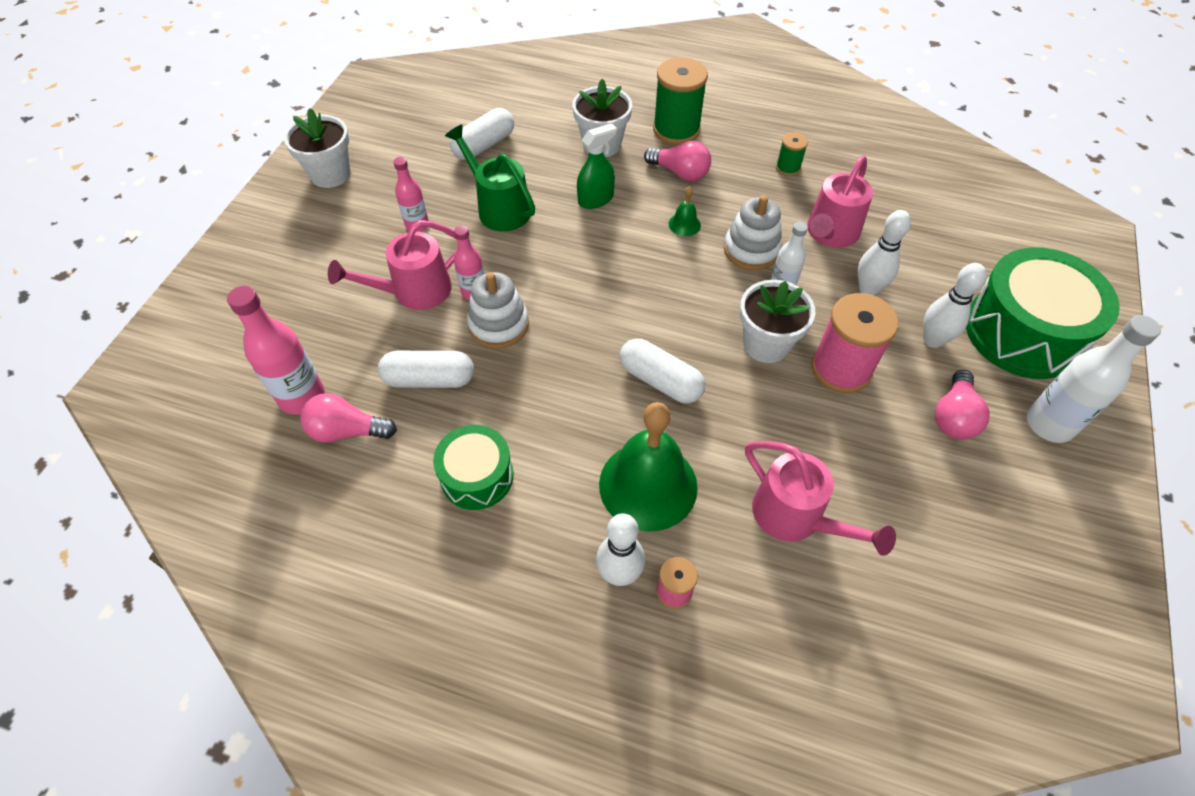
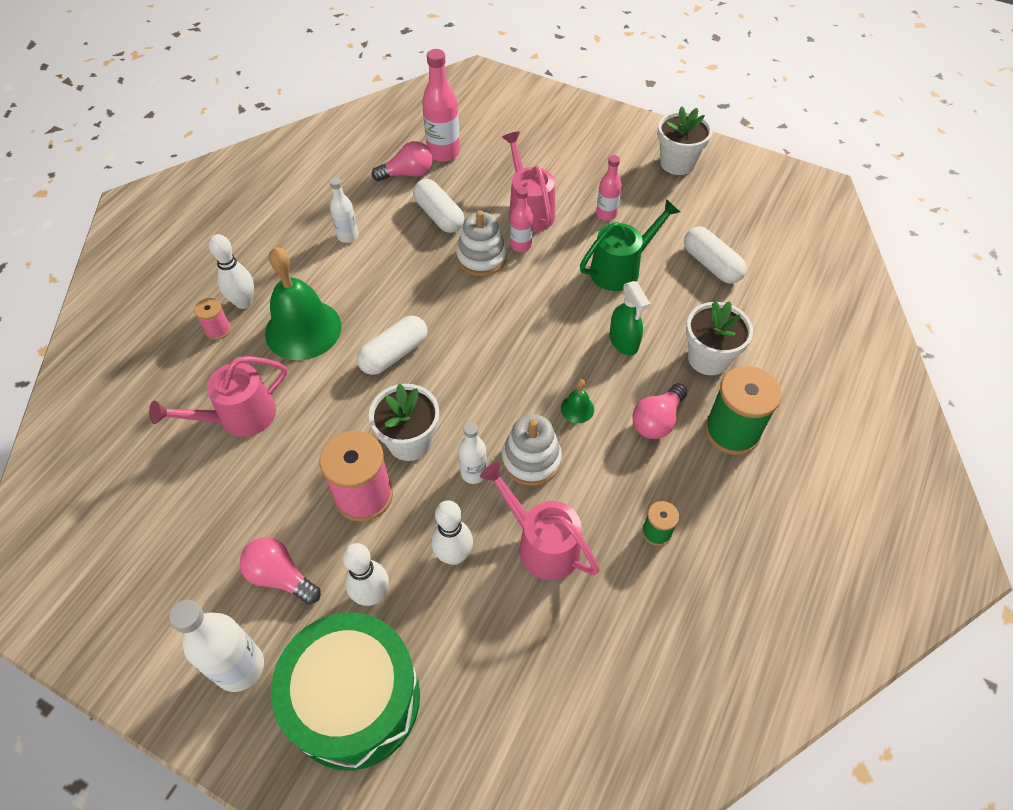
camera: 100 degrees right, 0 degrees up
pink light bulb [300,393,397,443] -> pink light bulb turned 60 degrees clockwise [372,141,433,181]
white capsule [378,351,474,388] -> white capsule turned 45 degrees counterclockwise [413,179,464,233]
green drum [433,425,514,510] -> white bottle [329,177,358,243]

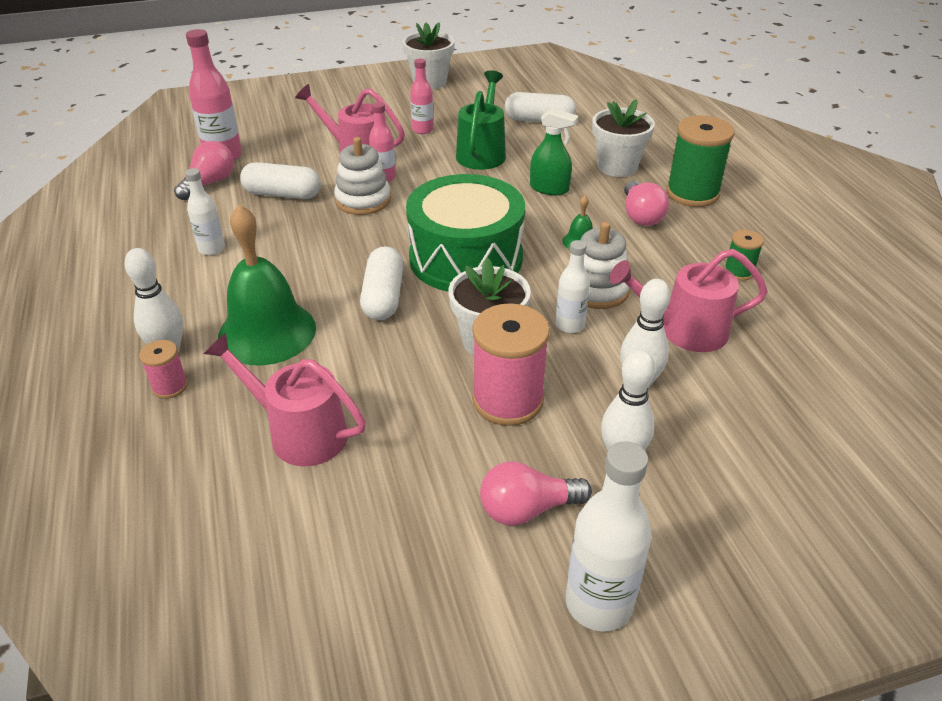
camera: 45 degrees left, 15 degrees down
pink watering can [149,356,287,437] -> pink watering can turned 105 degrees clockwise [204,333,366,466]
green drum [271,612,420,771] -> green drum moved to [406,174,525,292]

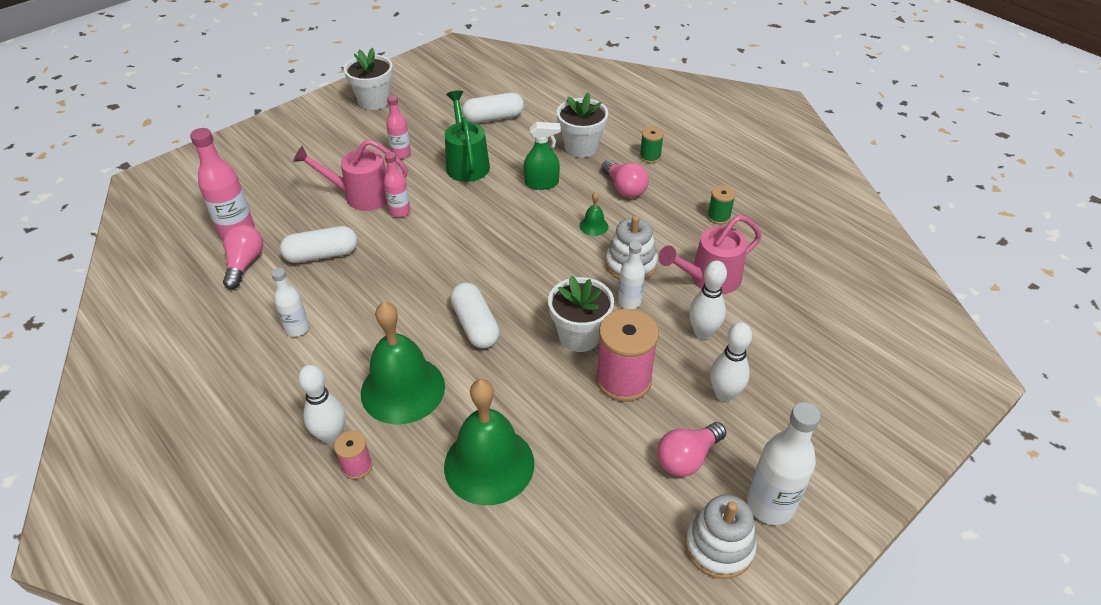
camera: 25 degrees left, 5 degrees up
pink watering can [204,333,366,466] -> green bell [444,379,534,505]
white stacking toy [334,137,391,215] -> white stacking toy moved to [685,495,757,579]
green drum [406,174,525,292] -> none
green spool [666,116,734,207] -> green spool [640,127,664,163], size x0.50

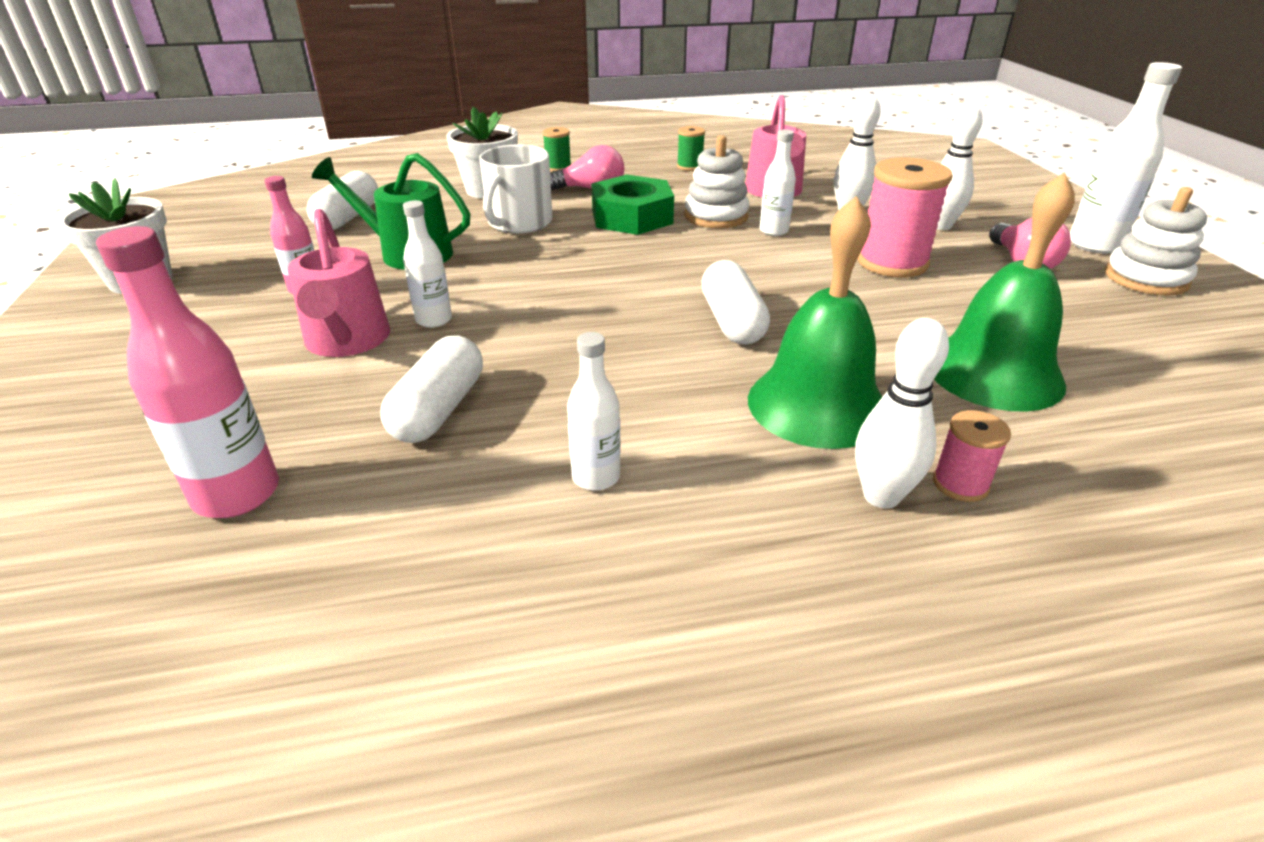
camera: 60 degrees left, 10 degrees down
pink light bulb [223,225,263,289] -> none
pink watering can [293,139,408,211] -> pink watering can turned 45 degrees counterclockwise [288,209,390,357]
pink bottle [384,152,410,217] -> white bottle [403,200,452,328]
white capsule [450,282,500,348] -> white capsule turned 75 degrees clockwise [701,260,770,345]
green spray bottle [523,122,561,190] -> white mug [479,144,553,234]
white flower pot [548,276,614,352] -> none
green bell [580,192,608,236] -> green nut [591,175,674,235]

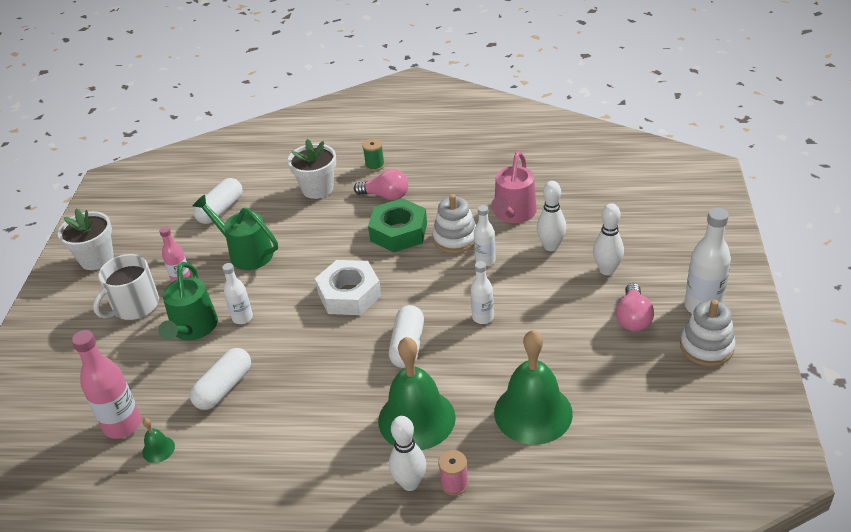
camera: 20 degrees right, 5 degrees up
pink watering can [288,209,390,357] -> green watering can [158,262,218,340]
white mug [479,144,553,234] -> white mug moved to [93,254,159,320]
white bottle [567,332,621,491] -> white bottle moved to [470,261,494,324]
green spool [677,126,705,171] -> none
pink spool [857,157,953,277] -> none
none -> green bell [142,418,175,463]
none -> white nut [315,260,382,315]

